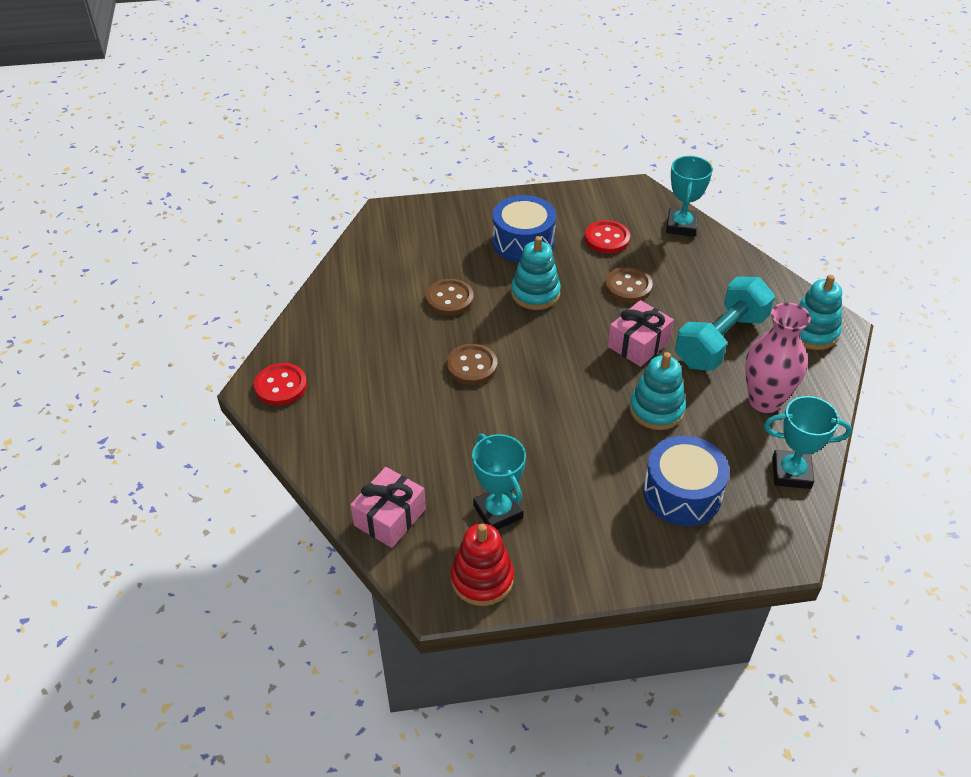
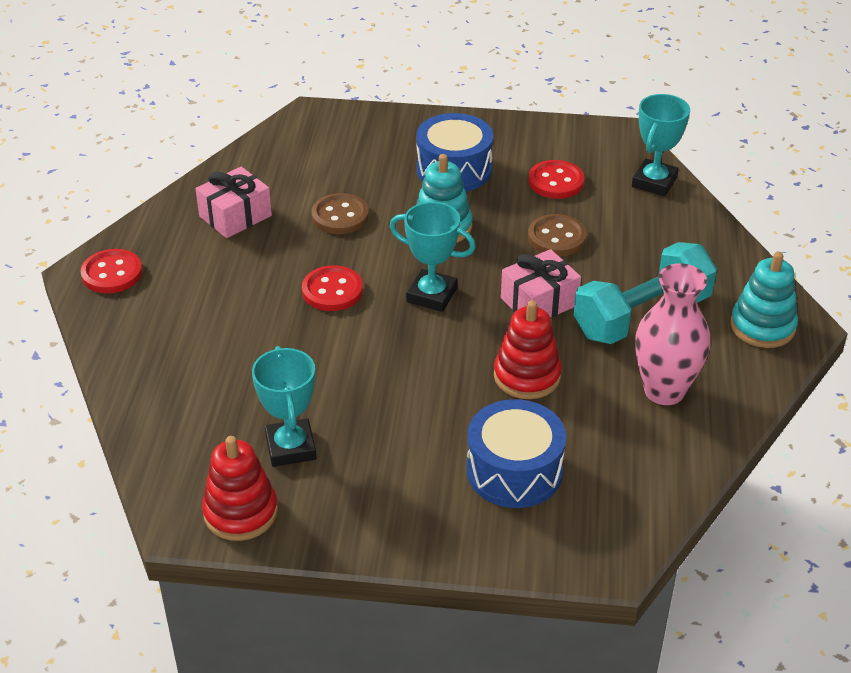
camera: 15 degrees right, 5 degrees down
pink gift [350,467,426,548] -> pink gift moved to [195,167,272,238]
brown button [447,344,497,385] -> red button [302,265,363,311]
turquoise stacking toy [630,352,686,430] -> red stacking toy [494,300,562,399]
turquoise trophy [764,396,852,489] -> turquoise trophy moved to [390,202,476,312]

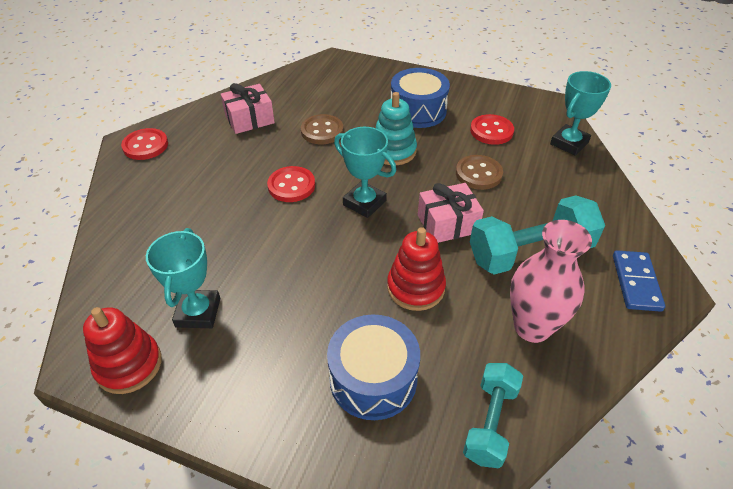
camera: 15 degrees right, 5 degrees up
turquoise stacking toy [730,252,798,348] -> blue domino [613,250,665,312]
none -> turquoise dumbbell [463,363,523,468]

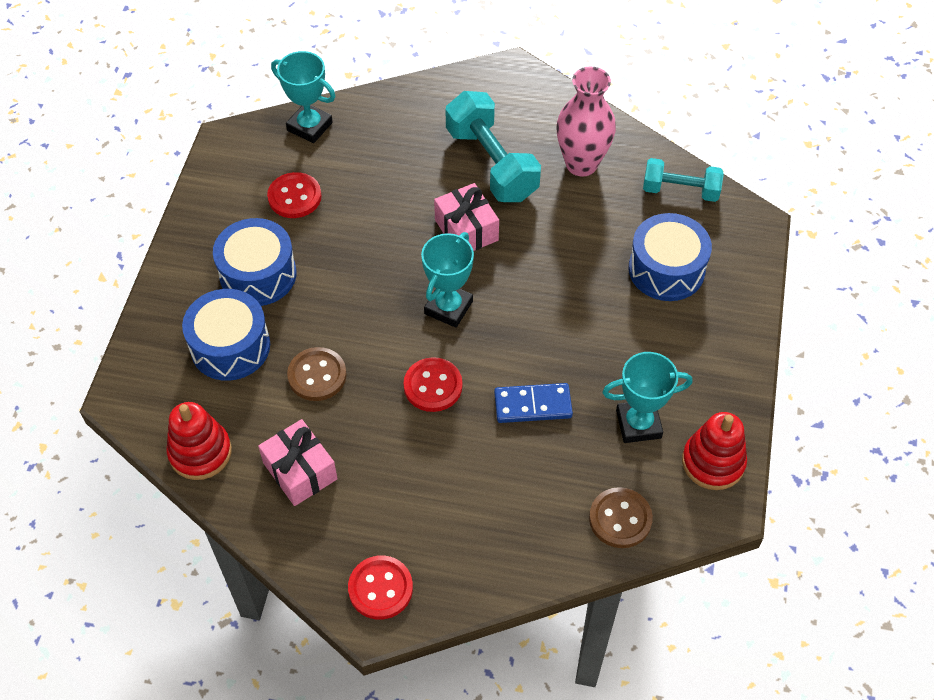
camera: 100 degrees left, 10 degrees up
turquoise stacking toy [376,92,417,165] -> none
red stacking toy [387,227,446,311] -> red stacking toy moved to [166,402,232,480]
brown button [456,155,503,190] -> brown button moved to [589,487,653,548]
blue domino [613,250,665,312] -> blue domino moved to [494,383,573,423]
none -> blue drum [182,289,270,381]

